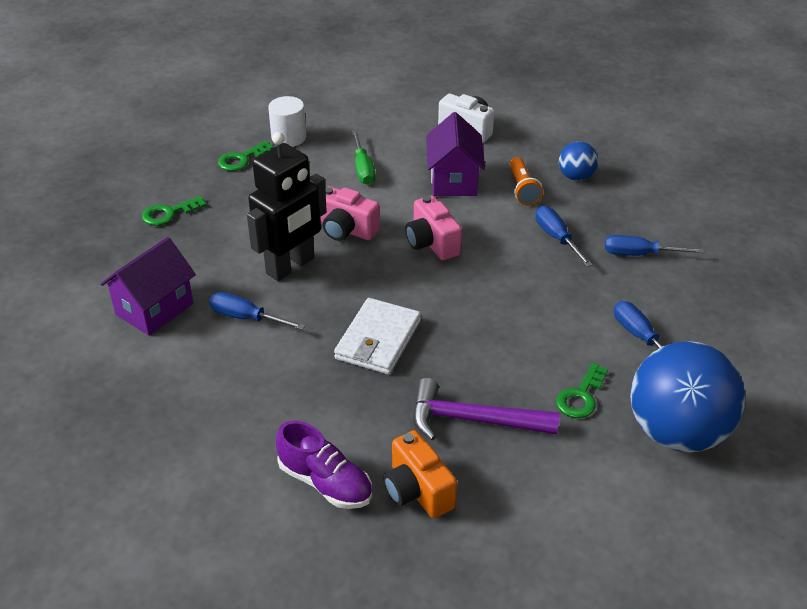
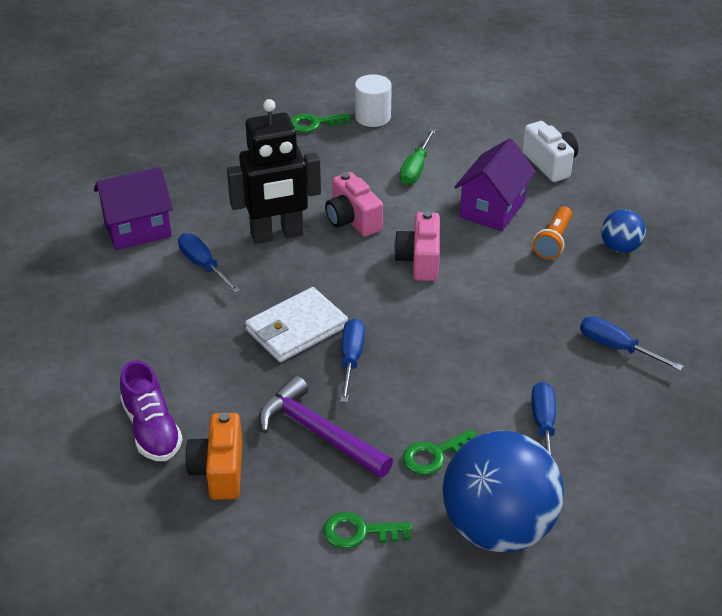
camera: 30 degrees right, 0 degrees up
green key [142,196,206,226] -> green key moved to [323,512,412,549]
blue screwdriver [536,206,593,267] -> blue screwdriver moved to [340,318,365,402]

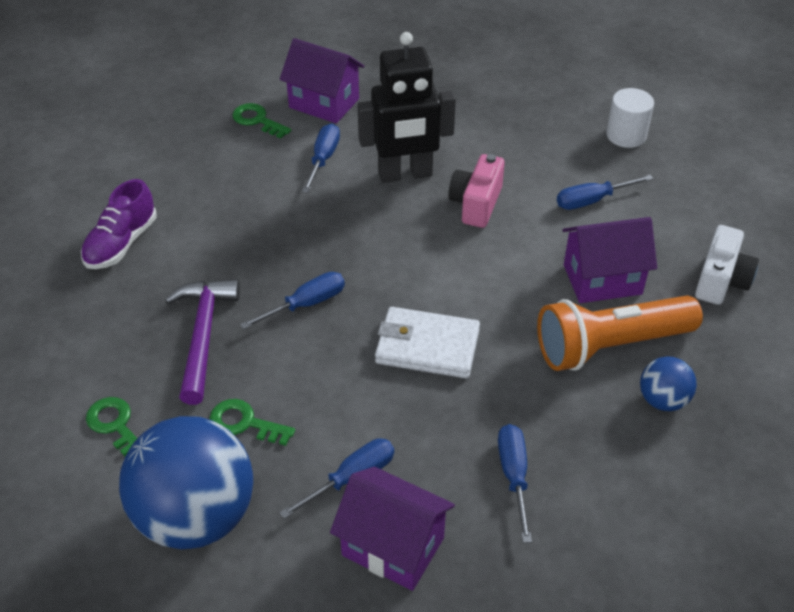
camera: 50 degrees right, 5 degrees up
orange camera [185,412,242,500] -> none
black robot [227,99,321,244] -> black robot turned 45 degrees counterclockwise [358,32,456,183]
white wallet [245,287,348,362] -> white wallet moved to [375,307,480,378]
green key [291,113,351,133] -> green key moved to [232,103,291,139]
pink camera [394,211,440,281] -> none
green screwdriver [399,129,436,185] -> blue screwdriver [557,175,654,210]
orange flashlight [533,206,572,259] -> orange flashlight [537,296,703,371], size x1.90
none -> purple house [330,467,455,591]

